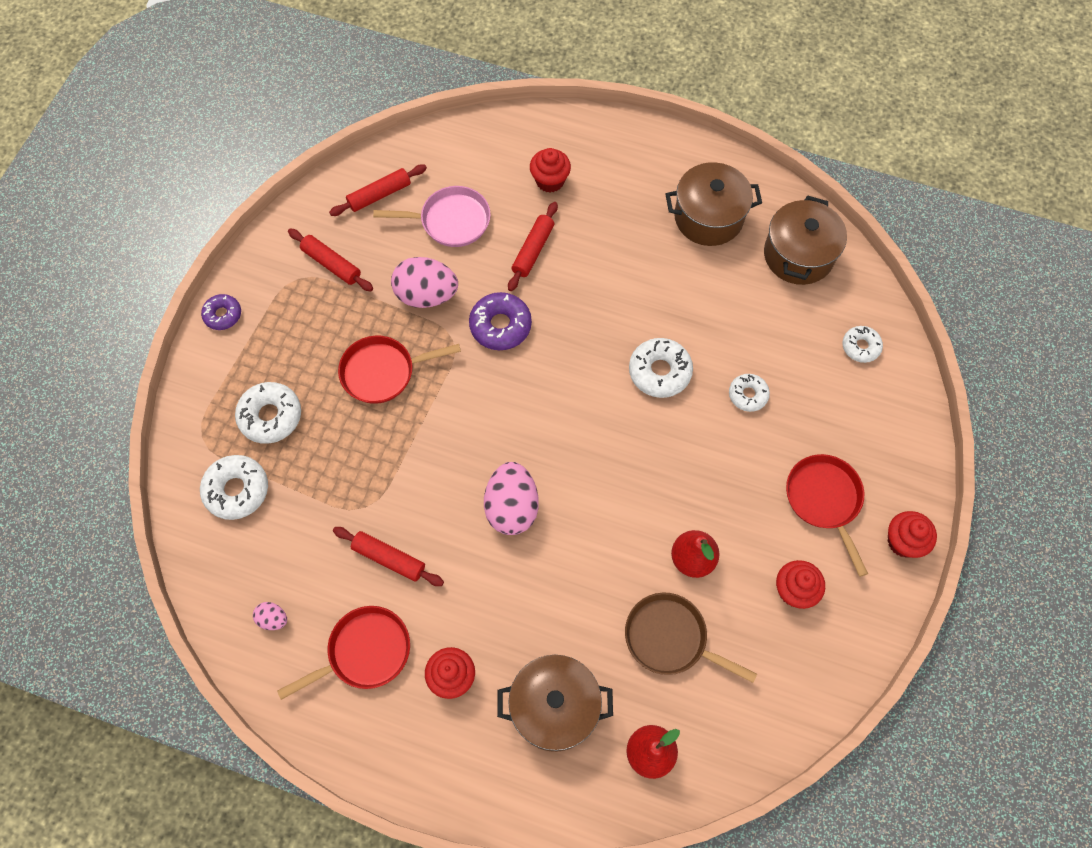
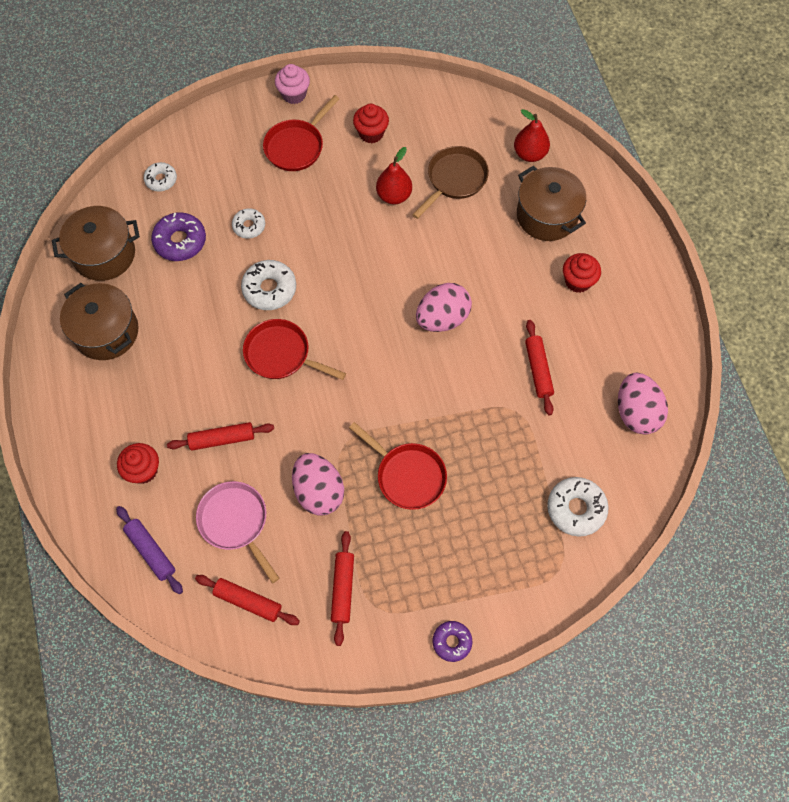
camera: 125 degrees left, 0 degrees up
white donut [235,382,301,444] -> none
pink egg [253,602,287,630] -> pink egg [618,373,668,435], size x2.12
red pan [277,606,410,700] -> red pan moved to [243,319,346,380]
purple donut [469,292,532,350] -> purple donut moved to [151,212,206,261]
brown pan [625,593,757,683] -> brown pan turned 135 degrees counterclockwise [412,146,489,219]
red cupcake [887,511,937,558] -> pink cupcake [275,64,310,104]
none -> purple rolling pin [116,506,183,594]

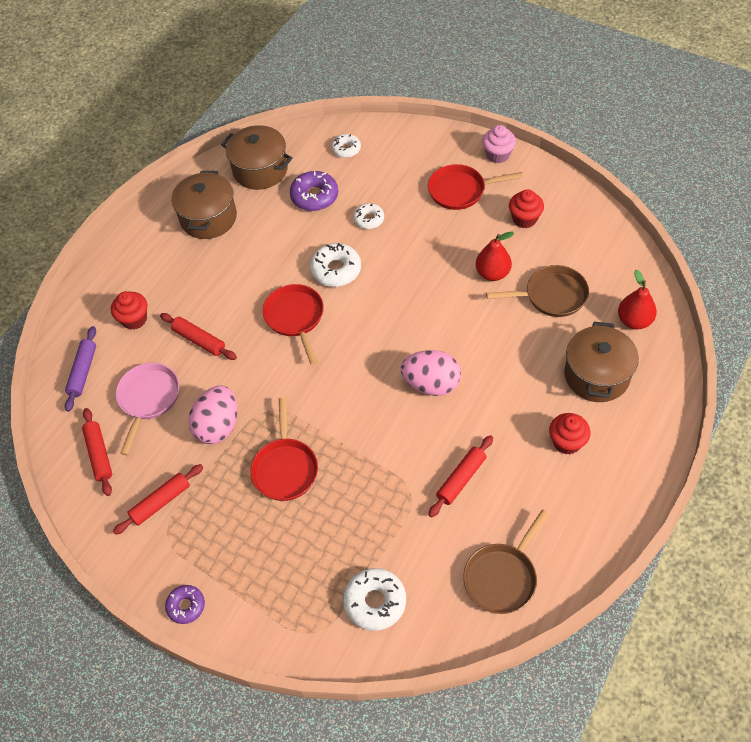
camera: 50 degrees right, 10 degrees down
pink egg [618,373,668,435] -> brown pan [463,510,549,614]

